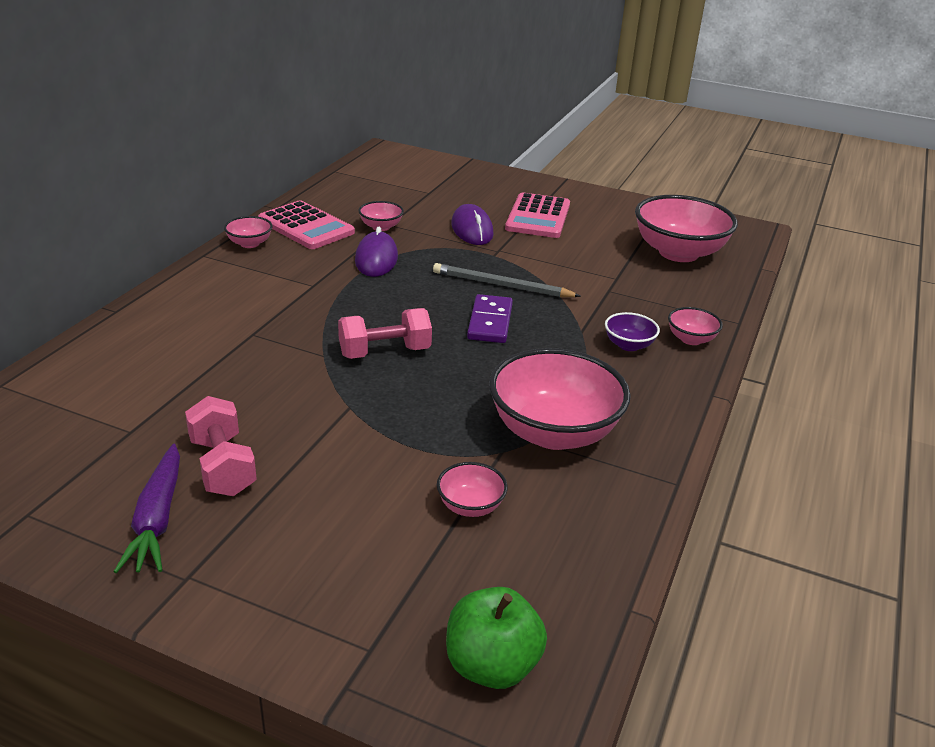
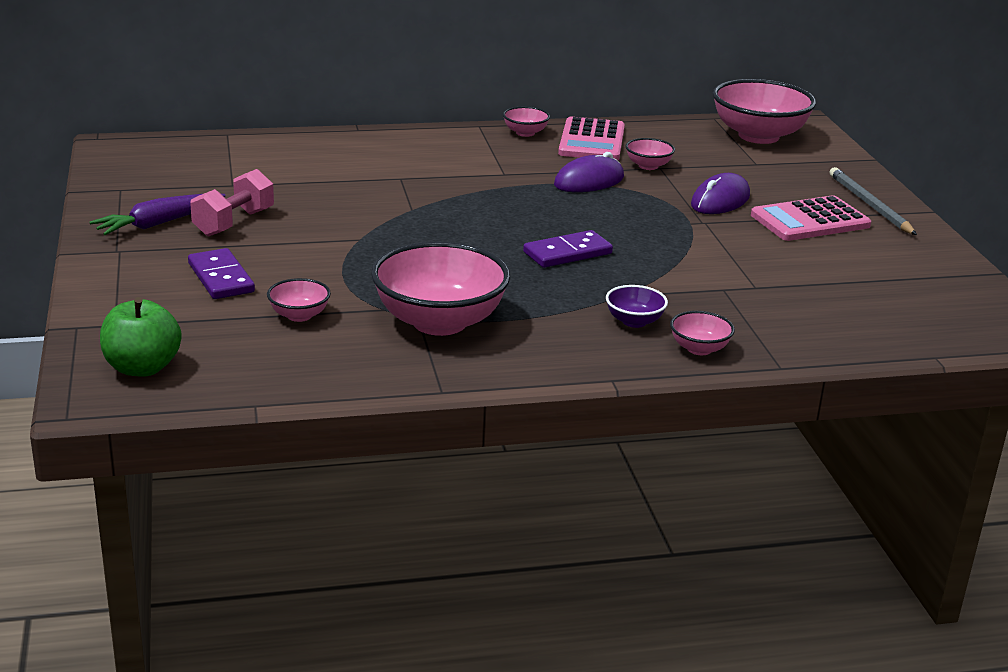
camera: 55 degrees right, 5 degrees down
pink dumbbell [338,308,432,359] -> none
grey pencil [433,263,580,297] -> grey pencil moved to [830,167,917,235]
pink bowl [635,195,738,262] -> pink bowl moved to [713,79,816,144]
none -> purple domino [188,248,255,299]

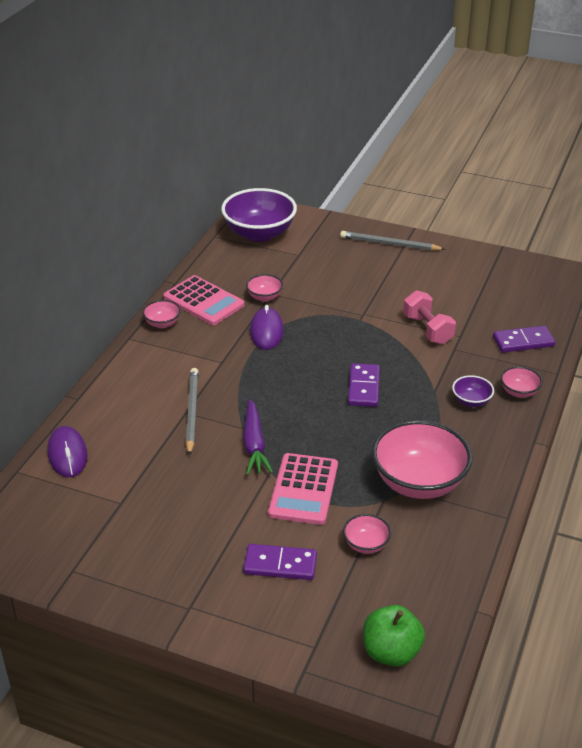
camera: 55 degrees left, 10 degrees up
purple carrot [90,194,226,235] -> purple carrot moved to [243,399,273,475]
pink dumbbell [190,169,274,237] -> pink dumbbell moved to [403,290,456,344]
purple mouse [691,173,750,214] -> purple mouse moved to [47,426,88,477]
pink bowl [713,79,816,144] -> purple bowl [221,188,297,242]
pink calculator [751,195,871,241] -> pink calculator moved to [268,453,338,525]
none -> grey pencil [186,368,198,456]
none -> purple domino [493,326,555,353]

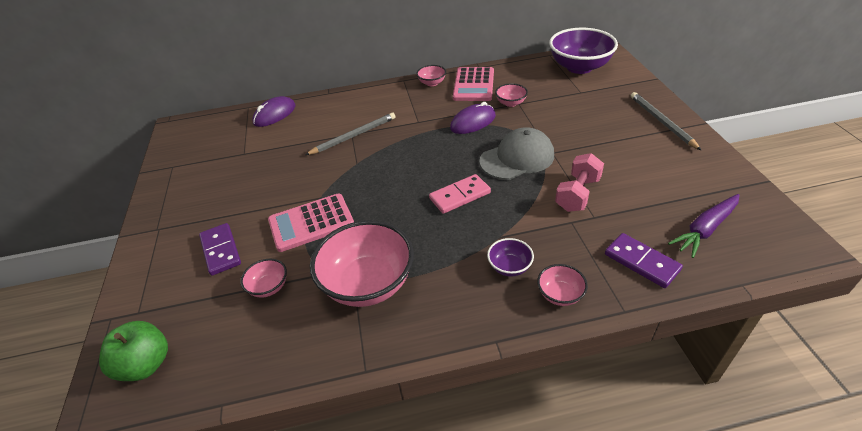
camera: 60 degrees right, 5 degrees up
purple carrot [243,399,273,475] -> purple carrot moved to [668,194,740,258]
purple domino [348,363,380,407] -> pink domino [429,174,491,214]
none -> grey cap [479,127,554,180]

